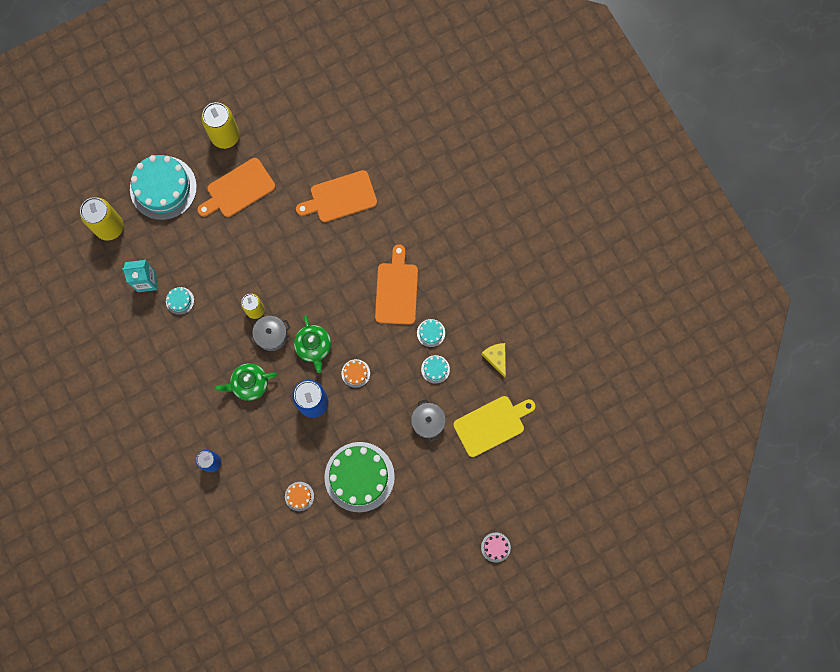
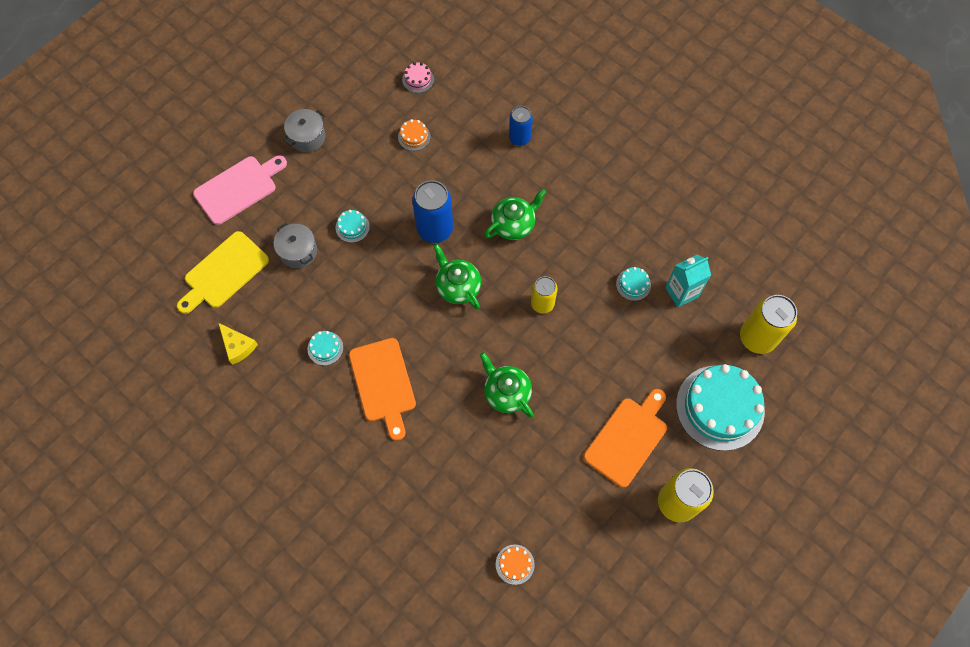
camera: 160 degrees right, 10 degrees down
grey pot [249,316,290,351] -> grey pot moved to [283,109,325,152]
orange cutting board [296,170,377,222] -> none
green cake [324,442,395,512] -> none
orange cake [342,359,370,388] -> orange cake moved to [496,545,535,585]
turquoise cake [421,355,450,384] -> turquoise cake moved to [336,210,370,243]
pink cake [481,533,511,563] -> pink cake moved to [402,62,434,93]
none -> pink cutting board [193,155,287,225]
none -> green teapot [480,352,534,417]

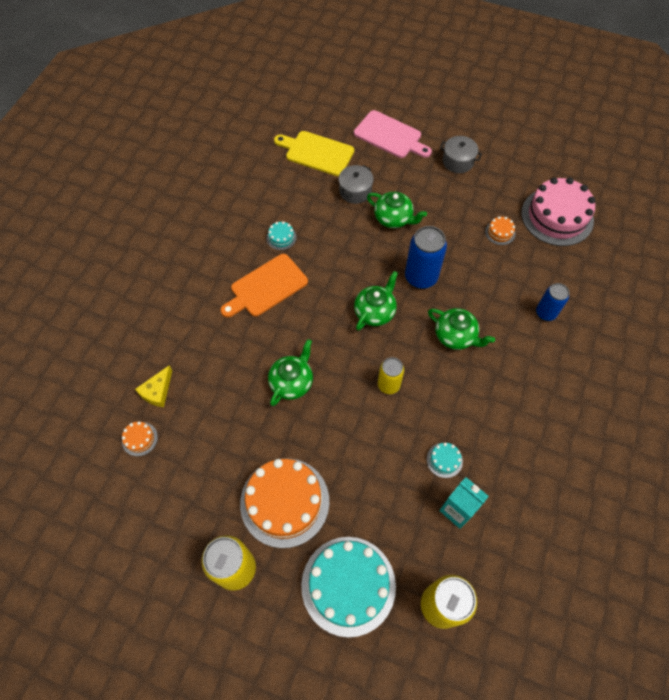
camera: 70 degrees right, 5 degrees down
yellow cheese [218,323,258,365] -> yellow cheese moved to [135,365,172,407]
turquoise cake [336,210,370,243] -> green teapot [367,192,427,228]
pink cake [402,62,434,93] -> pink cake [521,177,596,246], size x2.40
orange cutting board [584,389,667,487] -> orange cake [240,458,329,548]

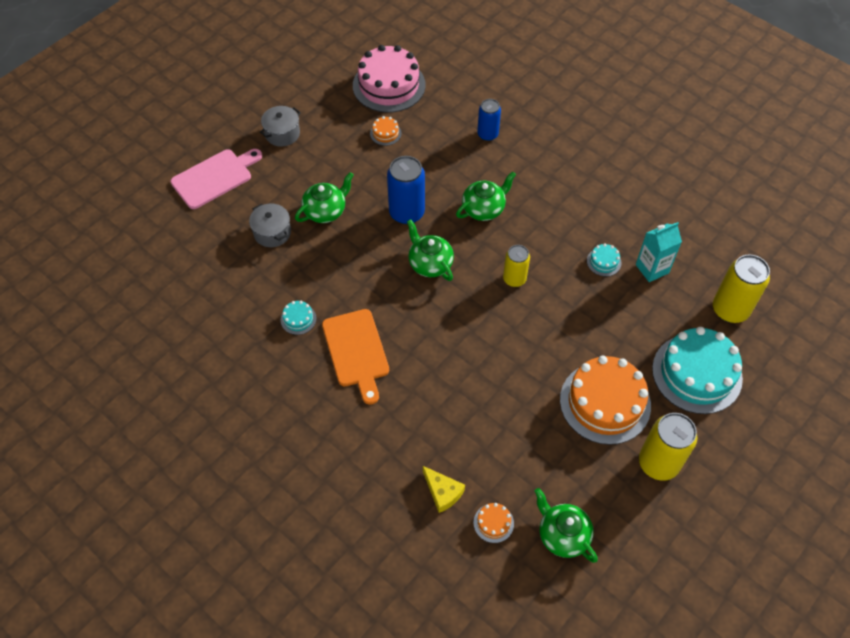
camera: 70 degrees left, 5 degrees down
green teapot [268,339,313,406] -> green teapot moved to [535,488,598,563]
yellow cutting board [274,131,354,176] -> none

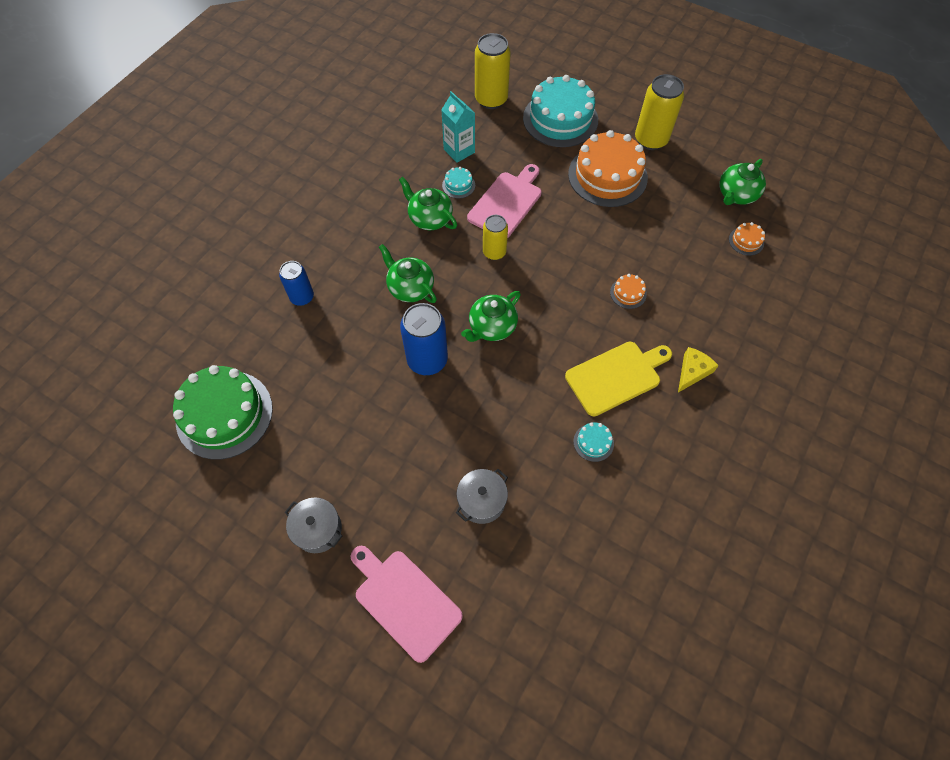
camera: 100 degrees left, 5 degrees up
green teapot [295,172,354,223] -> green teapot moved to [399,176,457,230]
orange cutting board [322,309,389,405] -> yellow cutting board [565,341,672,417]
pink cake [353,45,426,113] -> green cake [173,365,273,460]
orange cake [370,116,402,146] -> orange cake moved to [610,274,647,309]
yellow cheese [423,466,465,513] -> yellow cheese moved to [678,347,719,393]
none -> pink cutting board [467,164,541,237]

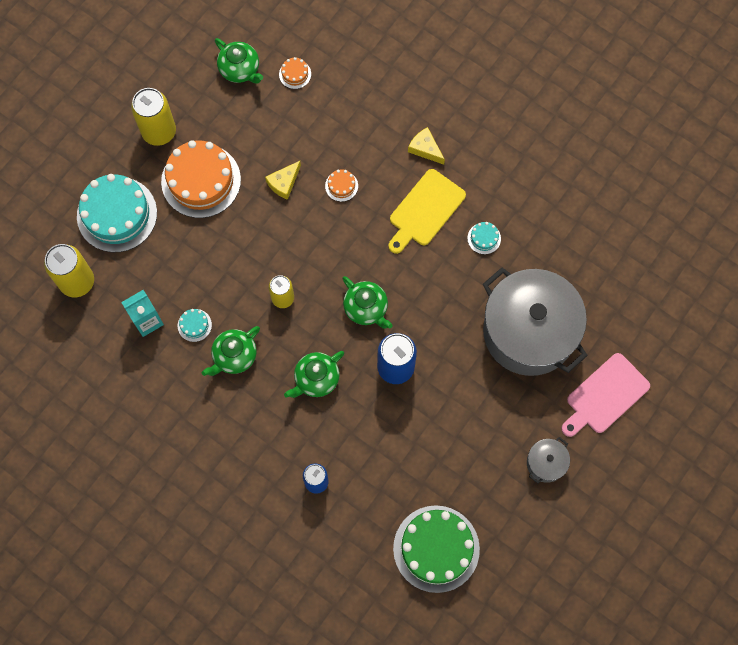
camera: 85 degrees left, 10 degrees up
grey pot [456,469,508,524] -> grey pot [483,268,588,376], size x2.42
pink cutting board [467,164,541,237] -> none
yellow cutting board [565,341,672,417] -> yellow cutting board turned 120 degrees counterclockwise [388,169,466,254]
none -> yellow cheese [265,161,301,200]

